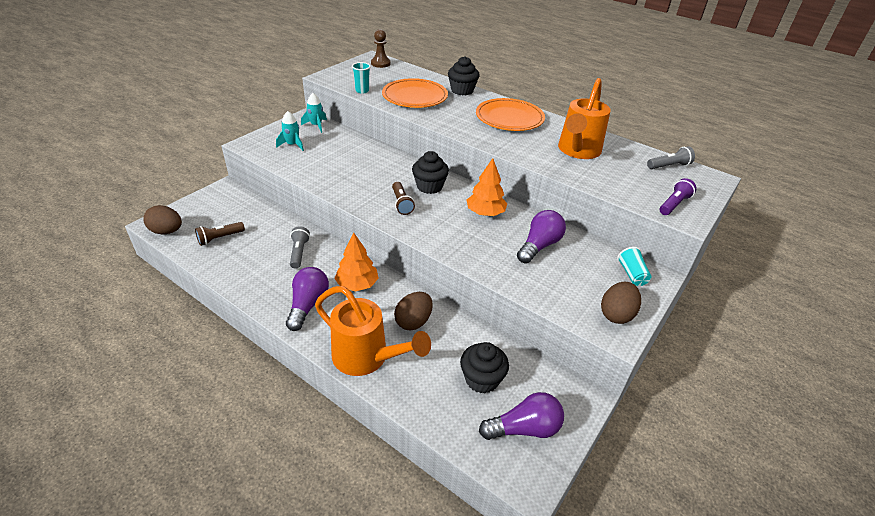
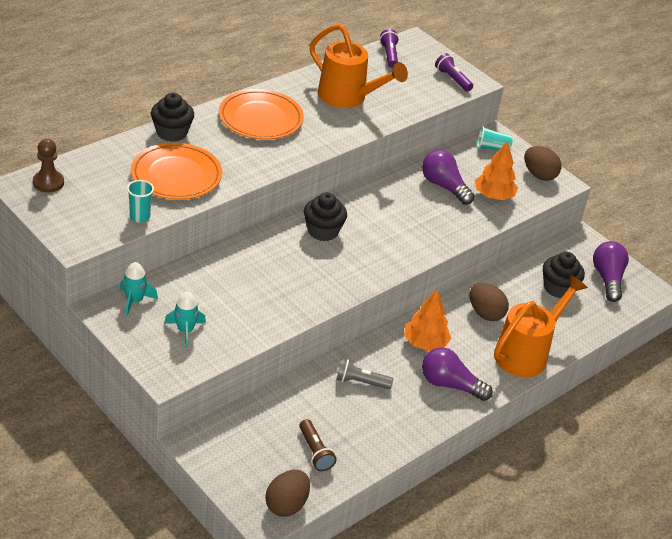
camera: 80 degrees left, 0 degrees up
brown flashlight [392,182,415,215] -> none
orange tree [467,158,507,216] -> orange tree moved to [475,141,518,200]
grey flashlight [647,146,695,169] -> purple flashlight [380,29,399,68]

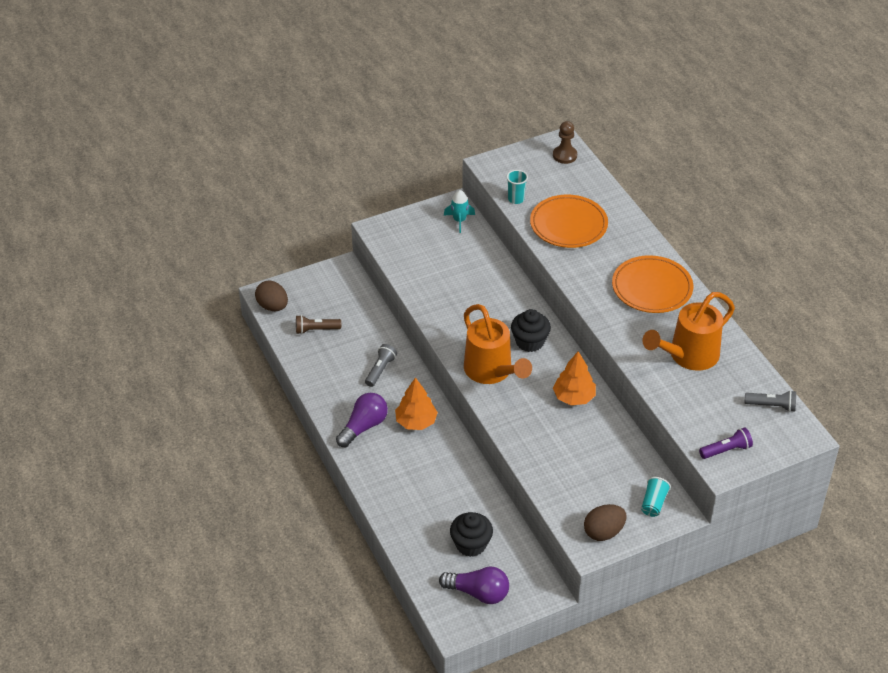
camera: 110 degrees right, 5 degrees up
black cupcake [151,93,194,142] -> none
turquoise rocket [164,292,206,348] -> none
purple flashlight [380,29,399,68] -> grey flashlight [744,390,796,412]
purple light bulb [422,150,475,205] -> none
brown egg [470,283,509,321] -> none
orange tree [475,141,518,200] -> orange tree moved to [553,351,596,405]
orange watering can [494,275,588,377] -> orange watering can moved to [464,304,532,384]

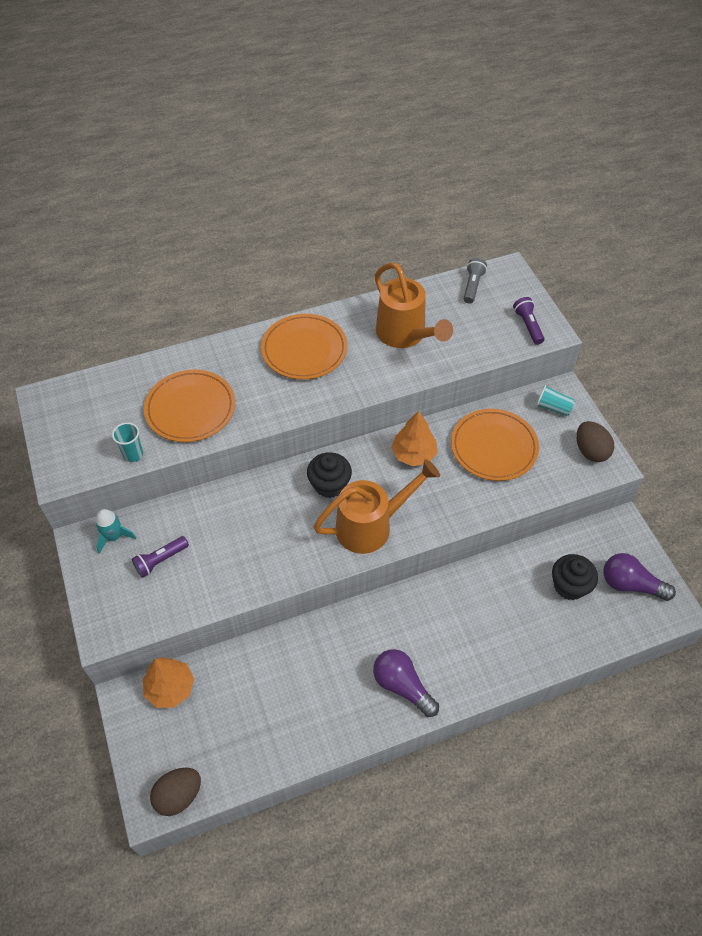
camera: 85 degrees left, 10 degrees up
brown flashlight [296,315,341,334] -> none
grey flashlight [365,344,397,387] -> none
orange tree [395,377,438,430] -> orange tree moved to [143,657,194,708]
purple light bulb [439,566,509,604] -> purple light bulb turned 90 degrees counterclockwise [603,553,676,601]
brown pawn [553,121,577,164] -> none
none -> purple flashlight [132,536,189,578]
none -> orange plate [451,409,539,481]

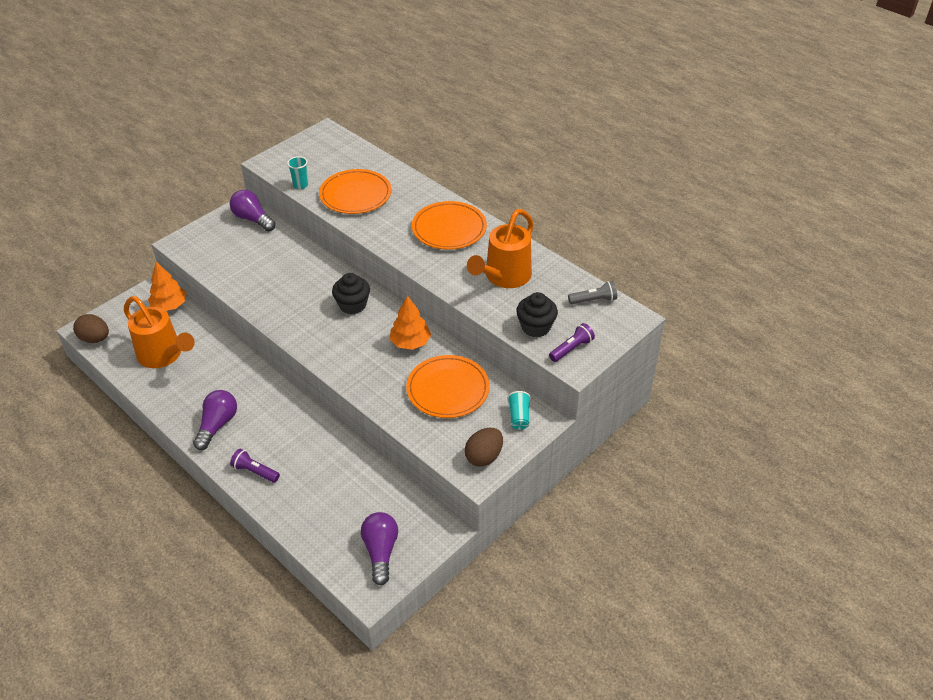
camera: 65 degrees right, 10 degrees down
turquoise rocket [95,509,136,554] -> purple light bulb [230,190,276,231]
purple flashlight [132,536,189,578] -> purple flashlight moved to [230,449,280,483]
orange watering can [314,459,440,554] -> orange watering can moved to [124,296,195,368]
black cupcake [552,554,598,600] -> black cupcake moved to [516,292,558,337]

